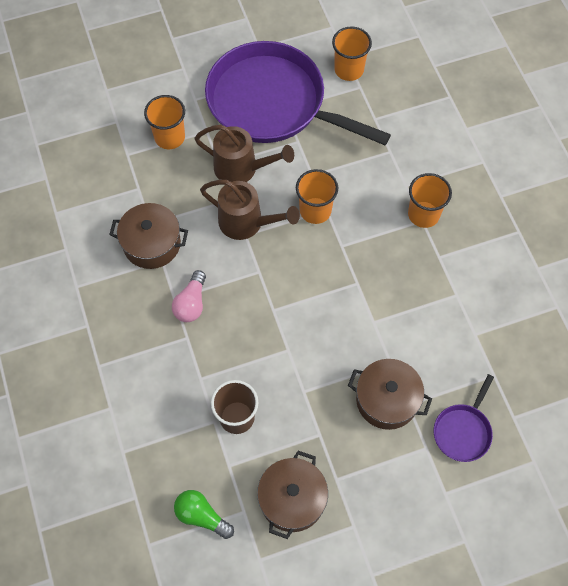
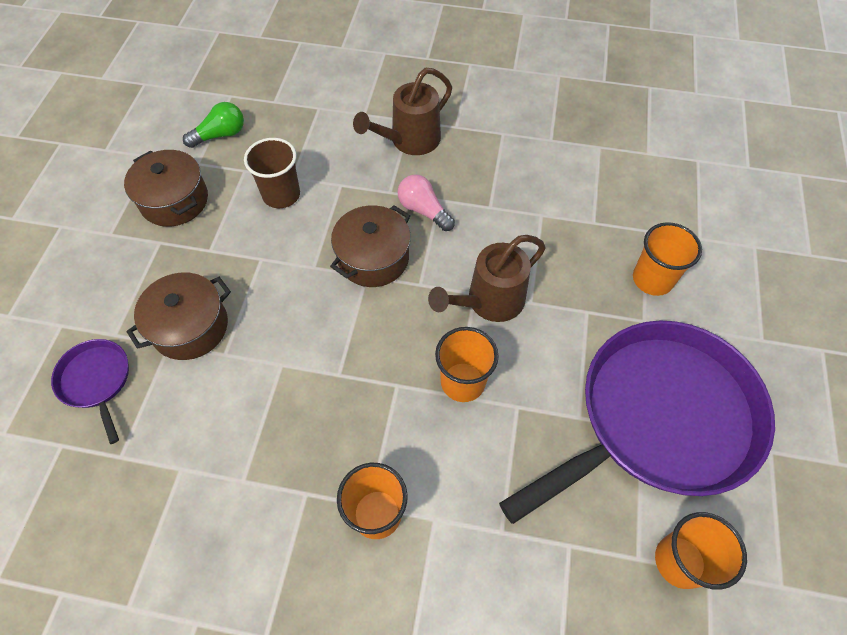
camera: 120 degrees right, 5 degrees down
brown pot [109,203,188,269] -> brown pot moved to [330,205,411,287]
brown watering can [194,125,294,182] -> brown watering can moved to [353,68,452,155]

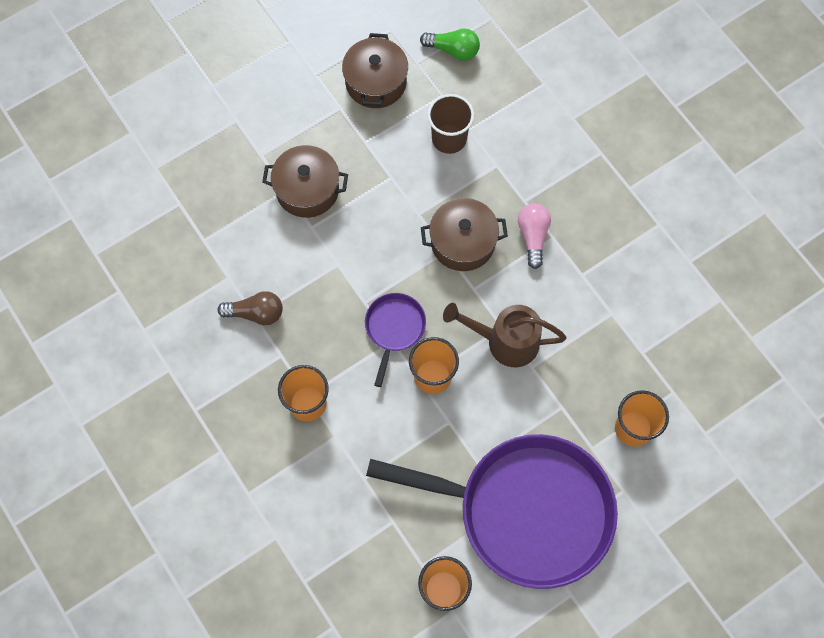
camera: 45 degrees right, 10 degrees up
purple pan [51,339,129,444] -> purple pan moved to [365,293,426,387]
brown watering can [353,68,452,155] -> none
none -> brown light bulb [218,291,283,325]

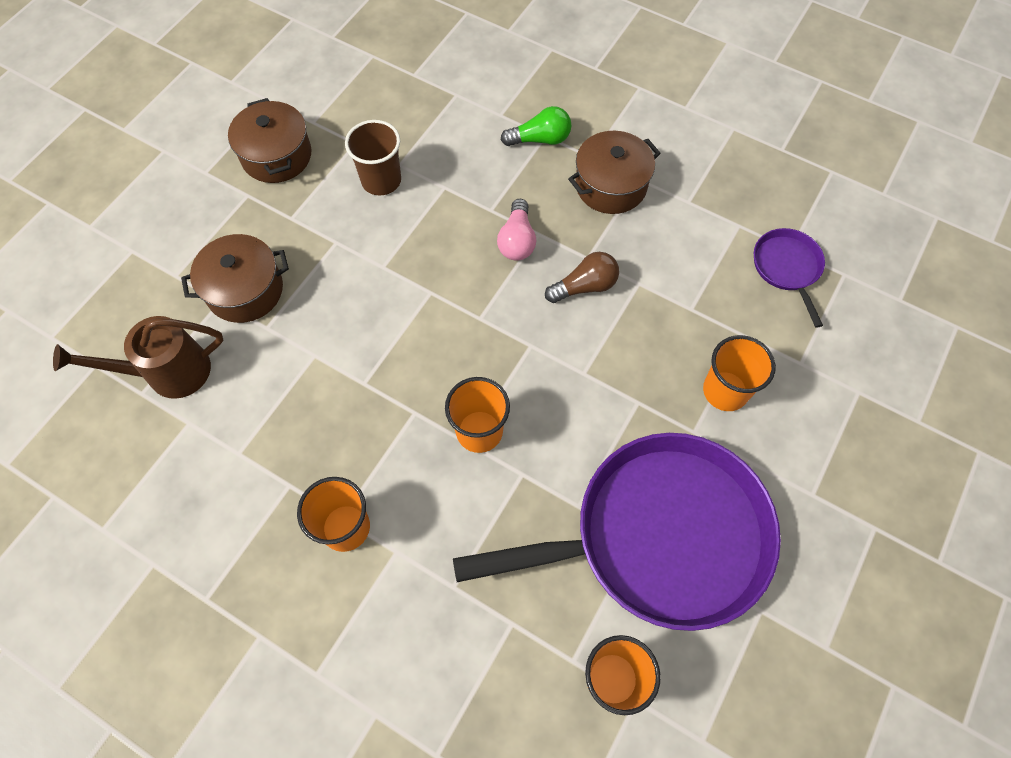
camera: 25 degrees left, 5 degrees down
brown light bulb [218,291,283,325] -> brown light bulb moved to [545,252,619,303]
purple pan [365,293,426,387] -> purple pan moved to [754,228,825,328]
green light bulb [420,28,480,61] -> green light bulb moved to [501,106,571,146]
brown pot [421,198,508,271] -> brown pot moved to [568,131,661,214]
brown watering can [443,303,567,367] -> brown watering can moved to [53,316,223,399]
pink light bulb [518,203,551,269] -> pink light bulb turned 150 degrees counterclockwise [497,199,536,261]

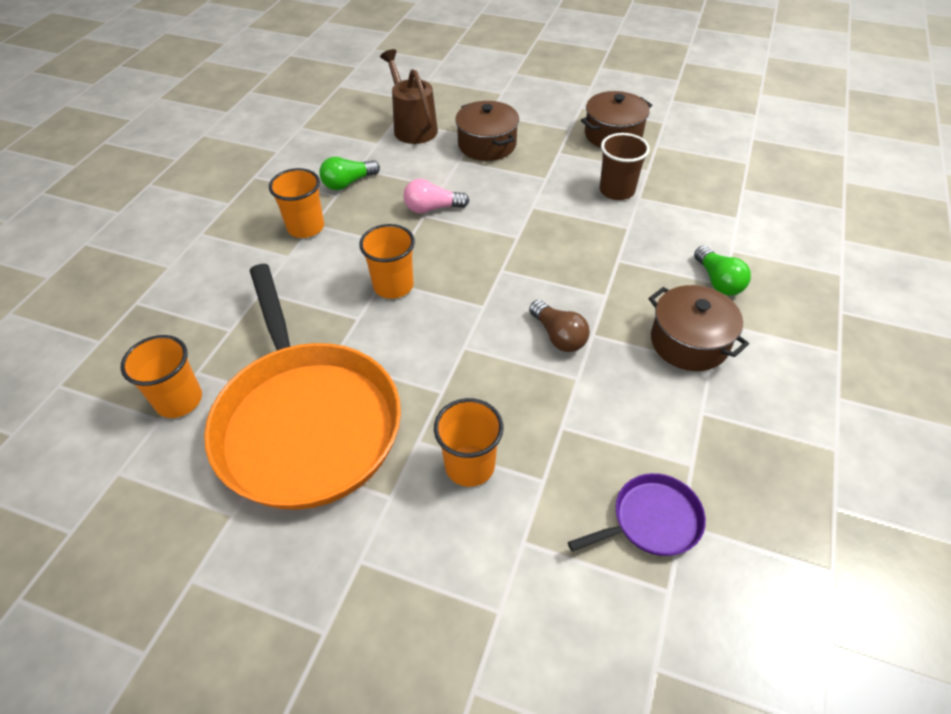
camera: 80 degrees right, 15 degrees down
purple pan [453,433,781,631] -> orange pan [204,264,401,510]
pink light bulb [497,199,536,261] -> pink light bulb moved to [404,179,469,213]
none -> green light bulb [319,157,380,190]

